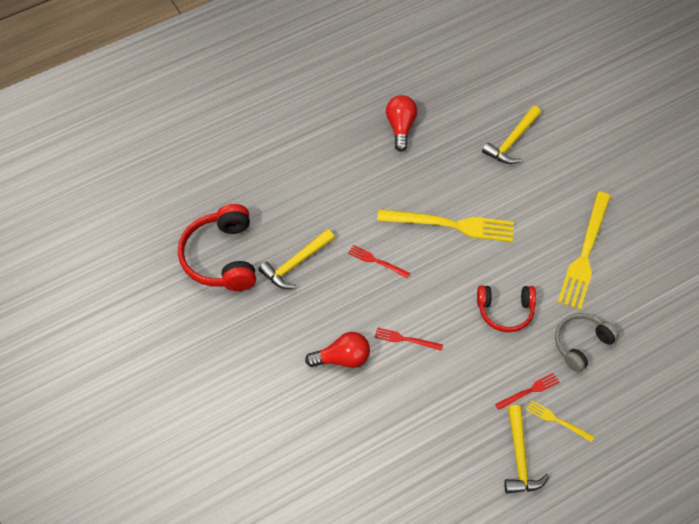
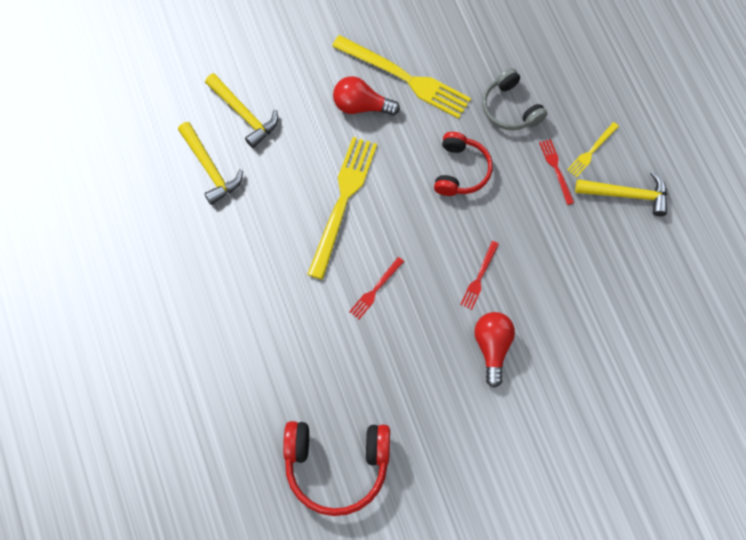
camera: 80 degrees left, 10 degrees up
yellow hammer [259,229,335,289] -> yellow hammer moved to [178,122,243,205]
red light bulb [386,95,417,152] -> red light bulb moved to [333,76,400,116]

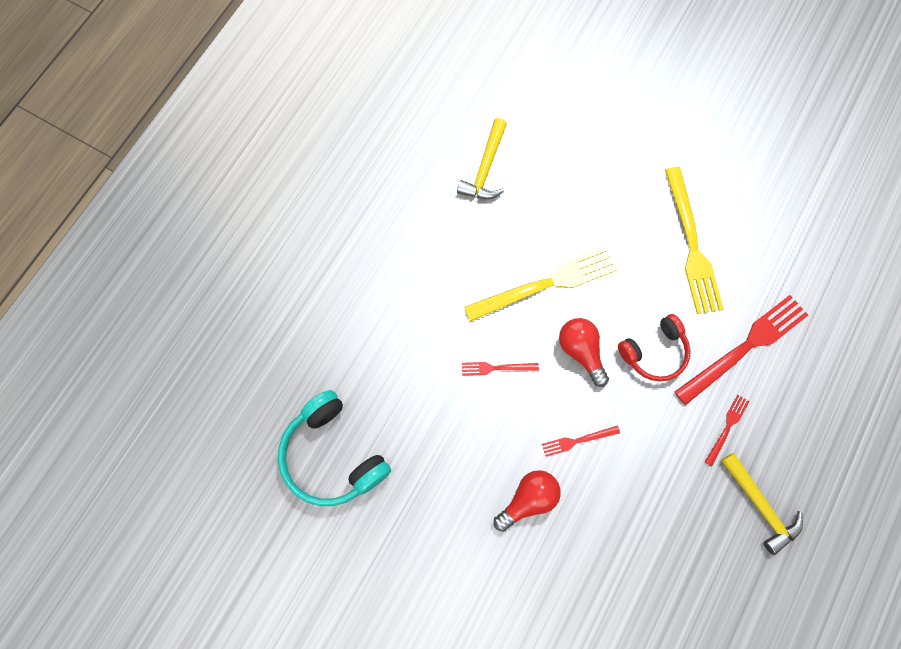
camera: 50 degrees right, 5 degrees up
yellow hammer [205,73,278,148] -> none
red headphones [283,421,390,516] -> turquoise headphones [278,390,391,506]
red light bulb [333,76,400,116] -> red light bulb moved to [559,318,609,387]
grey headphones [482,68,547,130] -> red fork [675,295,808,405]
yellow fork [567,122,619,178] -> none

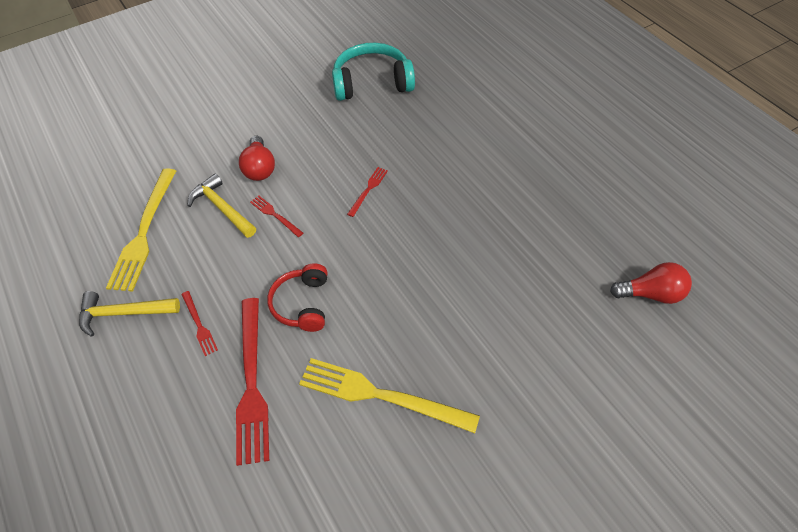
camera: 120 degrees right, 20 degrees down
yellow hammer [457,118,507,199] -> yellow hammer moved to [188,173,256,238]
yellow fork [464,247,617,322] -> yellow fork moved to [106,168,176,292]
red fork [542,426,620,457] -> red fork turned 60 degrees counterclockwise [250,196,303,237]
red light bulb [559,318,609,387] -> red light bulb moved to [610,262,692,304]

